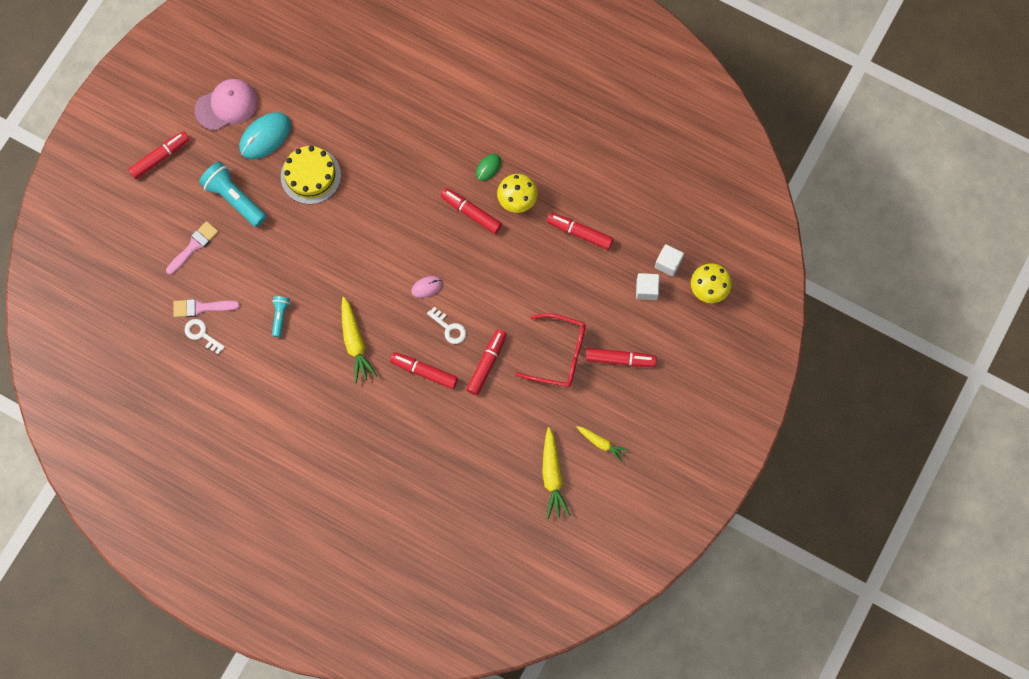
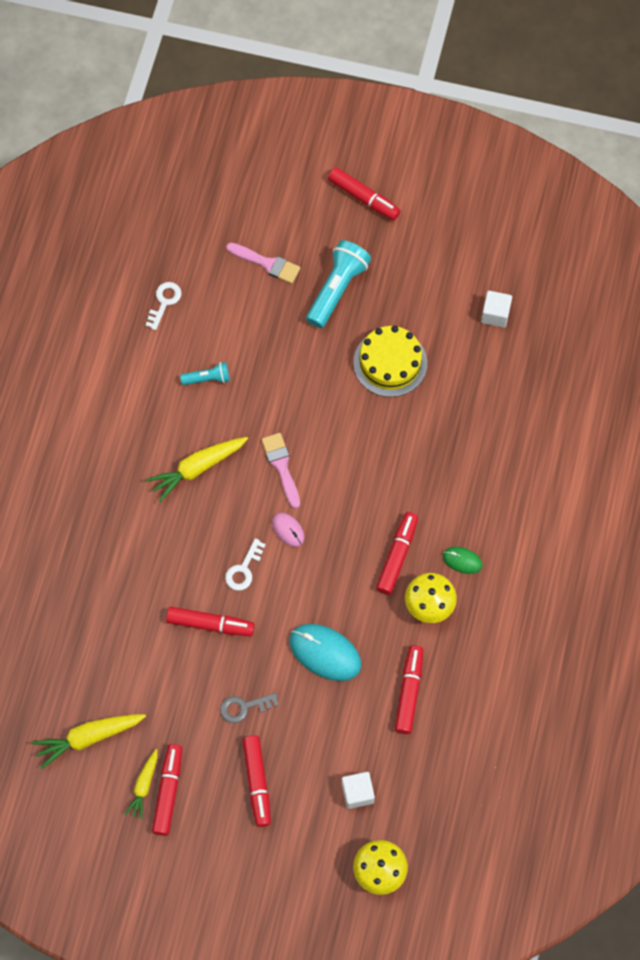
camera: 75 degrees right, 5 degrees down
pink brush [173,299,240,317] -> pink brush moved to [261,433,300,509]
pink cap [195,79,258,131] -> none
turquoise mouse [239,112,291,159] -> turquoise mouse moved to [289,624,361,681]
red marker [390,352,458,389] -> red marker moved to [152,744,182,836]
red glasses [515,313,586,387] -> grey key [220,693,278,723]
white cube [655,244,684,277] -> white cube moved to [481,291,512,328]

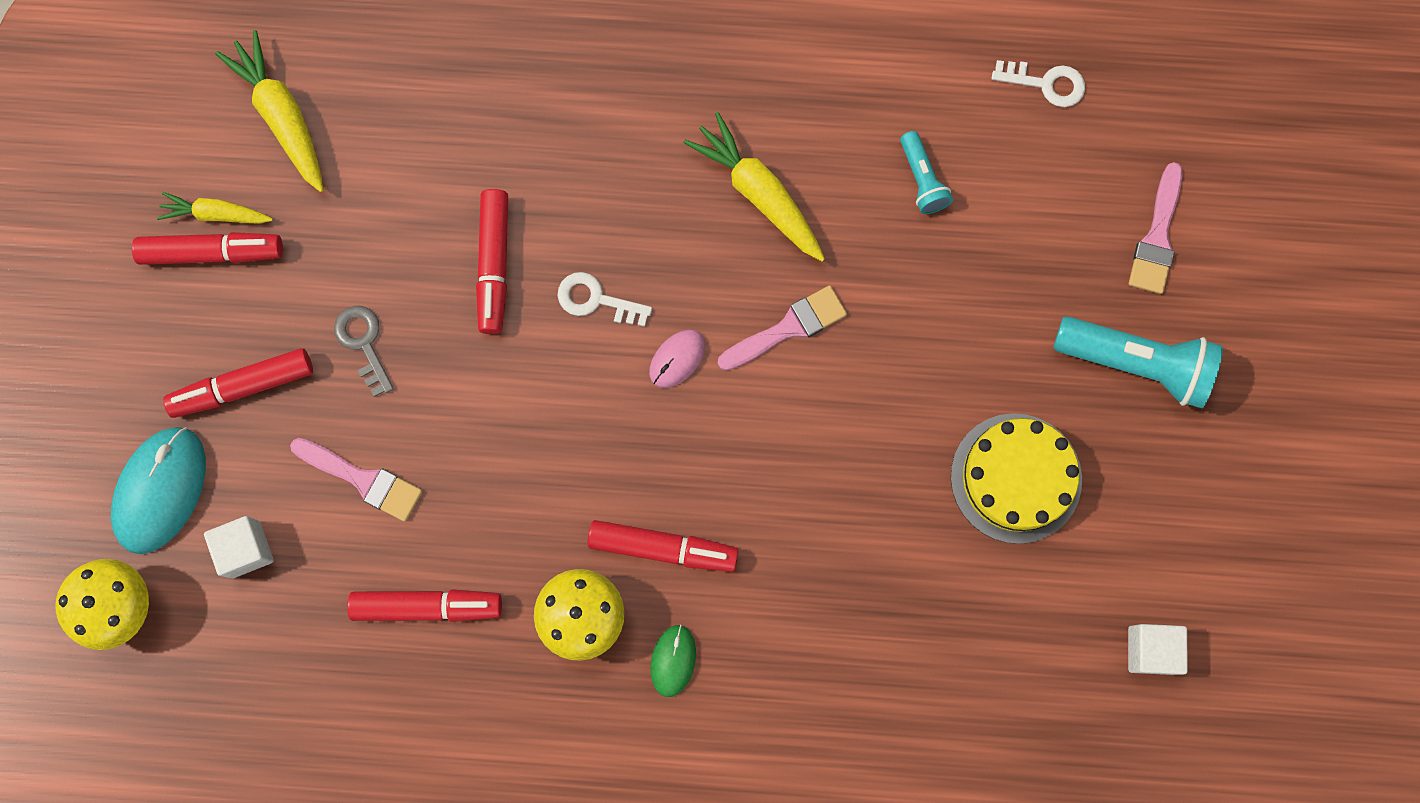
camera: 80 degrees right, 10 degrees up
turquoise mouse [289,624,361,681] -> turquoise mouse moved to [111,427,206,554]
red marker [328,167,401,220] -> none
none -> pink brush [290,438,422,522]

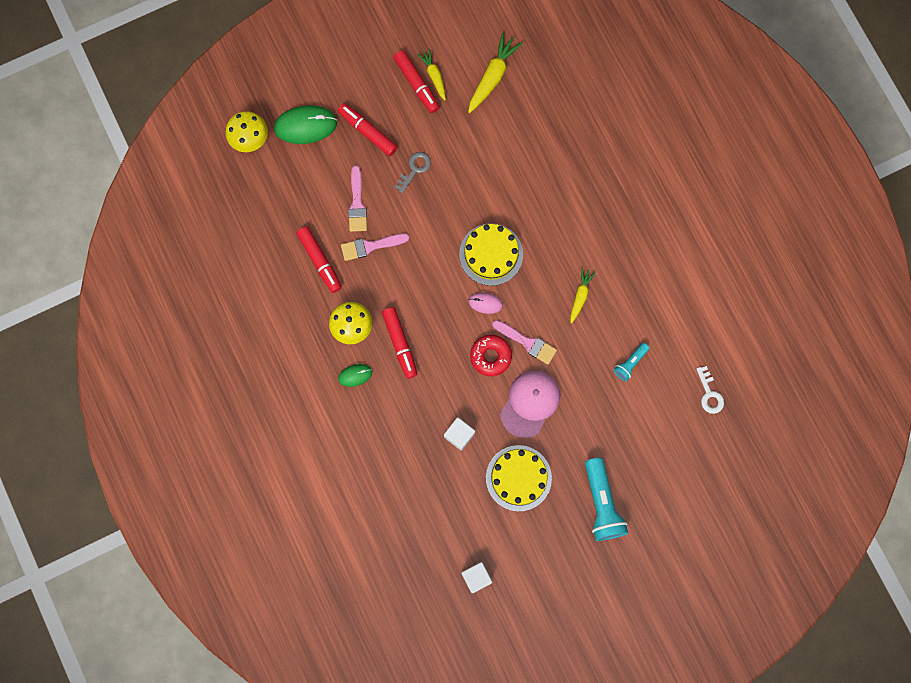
camera: 60 degrees right, 0 degrees up
turquoise mouse [111,427,206,554] -> green mouse [274,105,337,144]
white cube [204,516,274,579] -> white cube moved to [444,417,475,451]
red marker [476,189,508,334] -> none
white key [558,272,652,327] -> yellow cake [459,223,523,286]
yellow carrot [683,112,825,262] -> yellow carrot [570,268,596,324], size x0.62
pink brush [1129,162,1183,294] -> pink brush moved to [341,233,410,261]
none -> red donut [470,335,512,376]
none -> pink cap [500,370,560,438]

